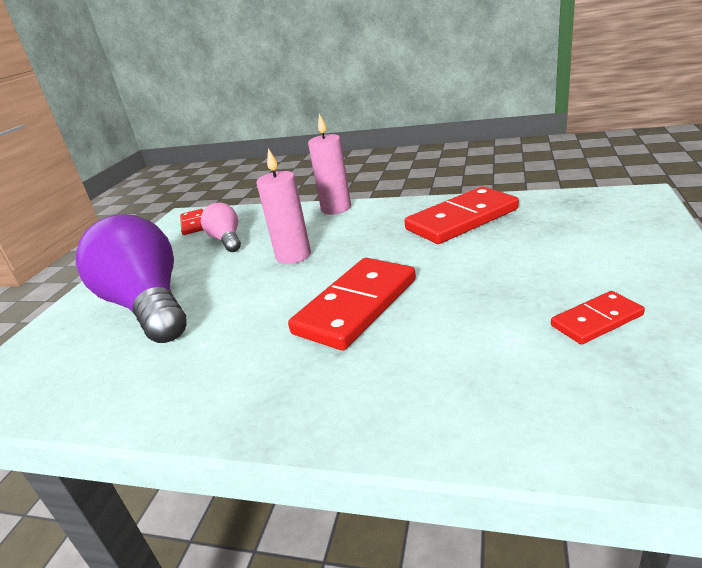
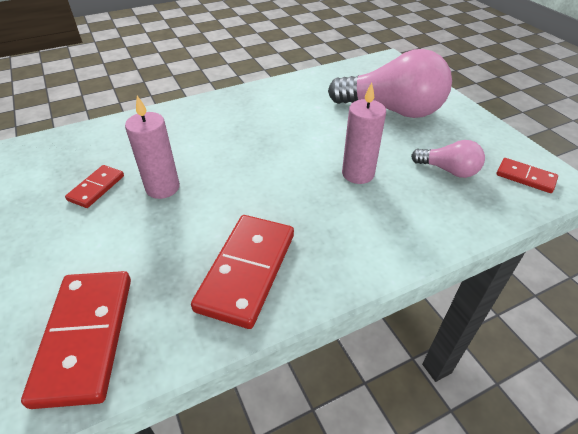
camera: 135 degrees right, 15 degrees up
purple light bulb [76,214,187,343] -> pink light bulb [328,49,452,118]
red domino [288,258,416,350] -> red domino moved to [21,271,131,409]
pink candle [308,114,351,214] -> pink candle moved to [125,96,180,199]

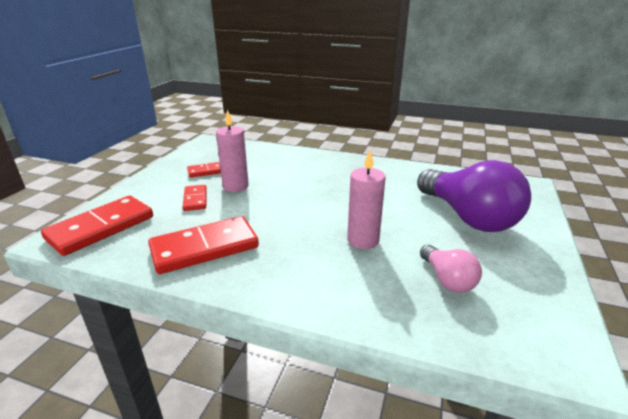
camera: 45 degrees right, 15 degrees down
pink light bulb [328,49,452,118] -> purple light bulb [417,160,531,232]
red domino [497,158,558,193] -> red domino moved to [183,185,207,211]

